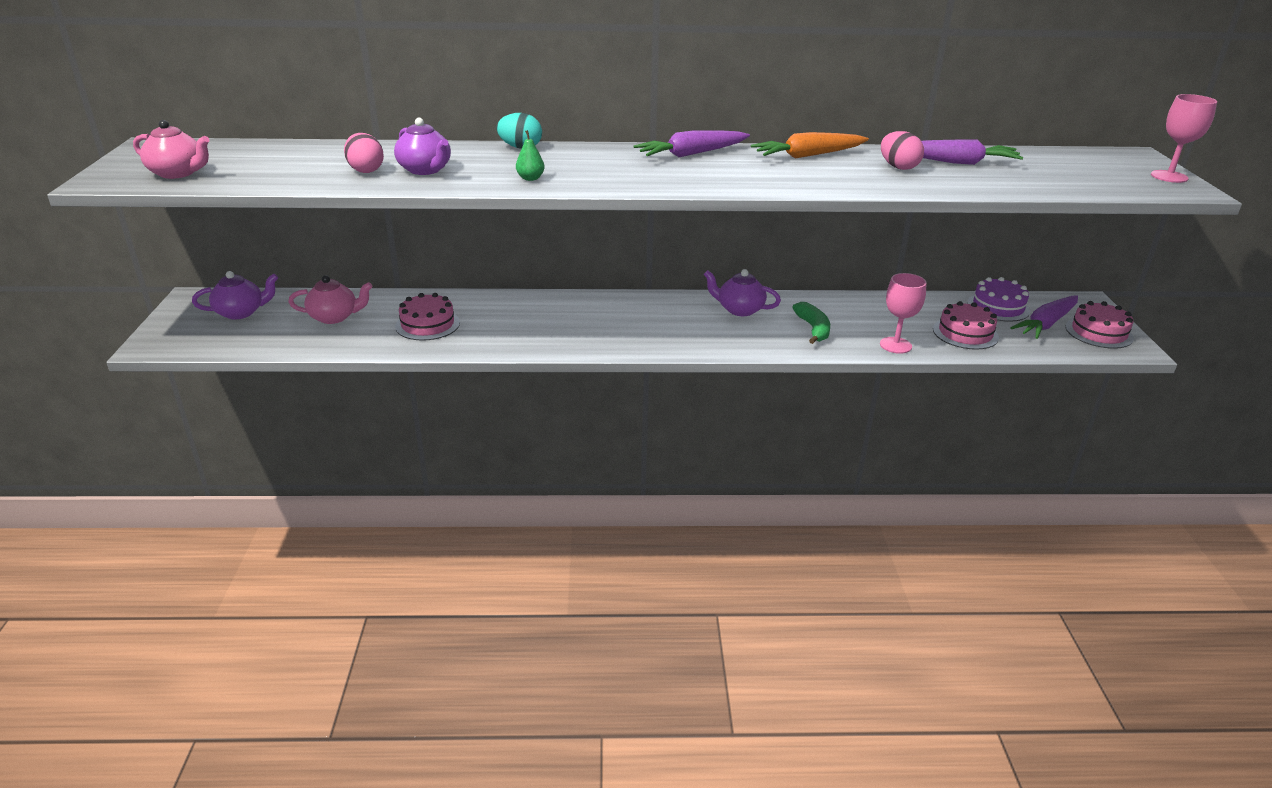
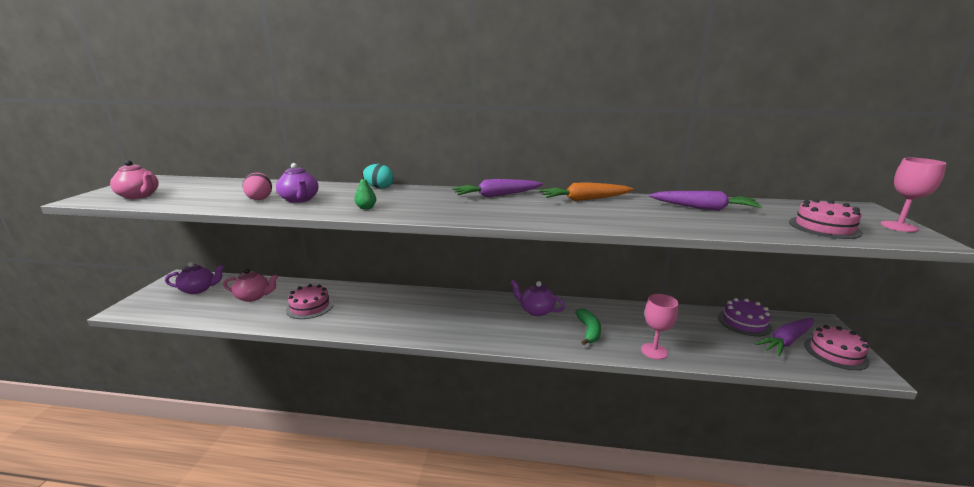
camera: 10 degrees right, 10 degrees down
pink egg [881,131,924,170] -> none
pink cake [933,301,999,350] -> pink cake moved to [789,199,863,239]

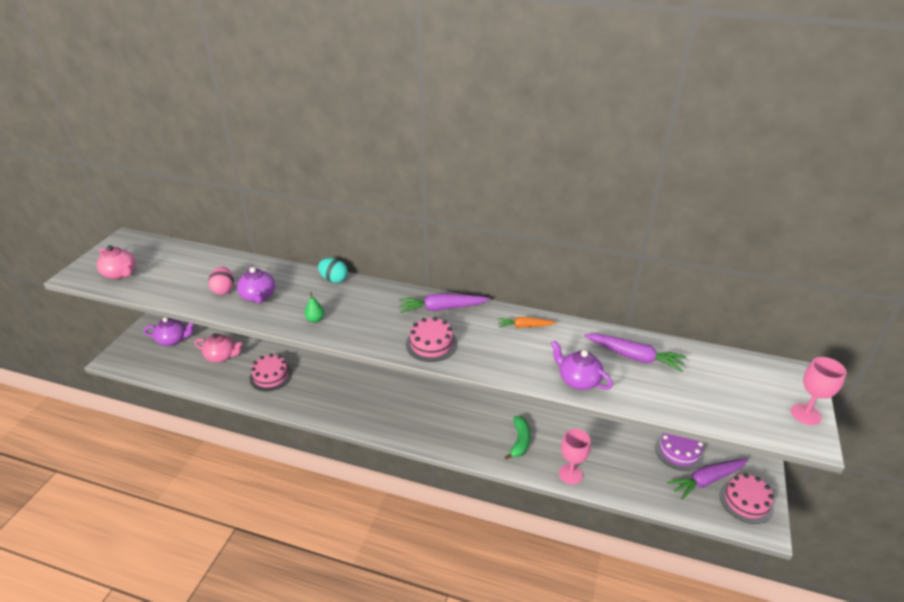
camera: 10 degrees right, 15 degrees up
purple teapot [510,280,565,316] -> purple teapot moved to [551,341,613,390]
orange carrot [540,182,634,201] -> orange carrot [498,317,556,328], size x0.61
pink cake [789,199,863,239] -> pink cake moved to [406,317,457,362]

